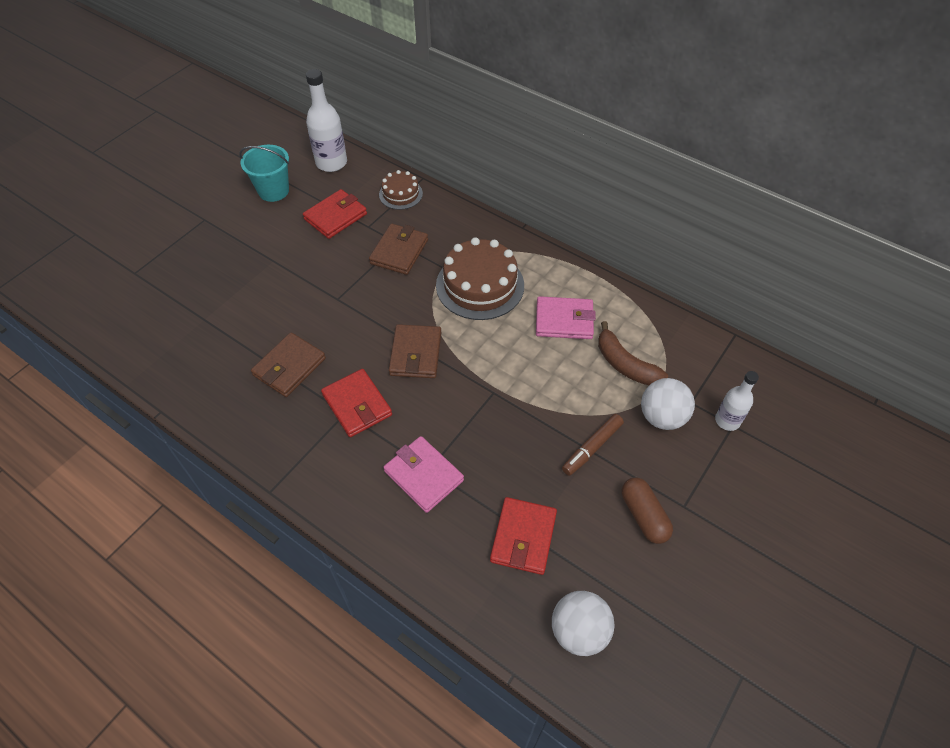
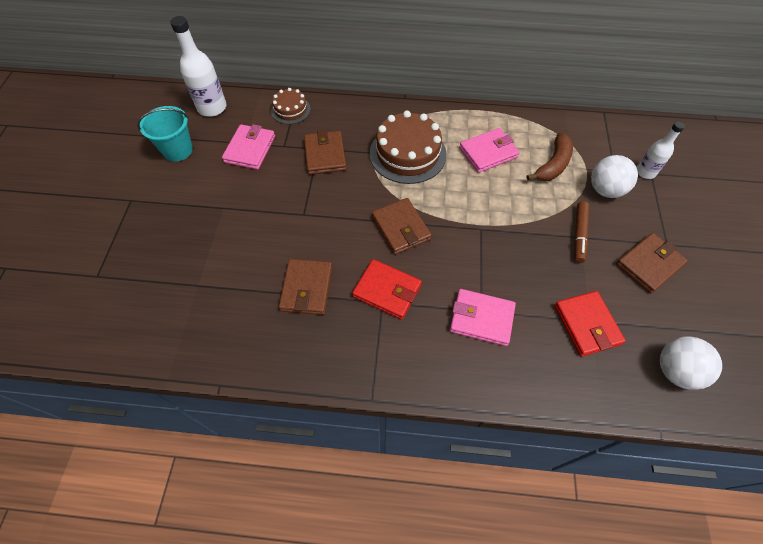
camera: 30 degrees left, 5 degrees up
red wallet [303,189,367,239] -> pink wallet [222,124,275,170]
brown banana [598,321,668,385] -> brown banana turned 75 degrees counterclockwise [526,133,573,181]
brown capsule [622,477,673,544] -> brown wallet [616,233,688,294]

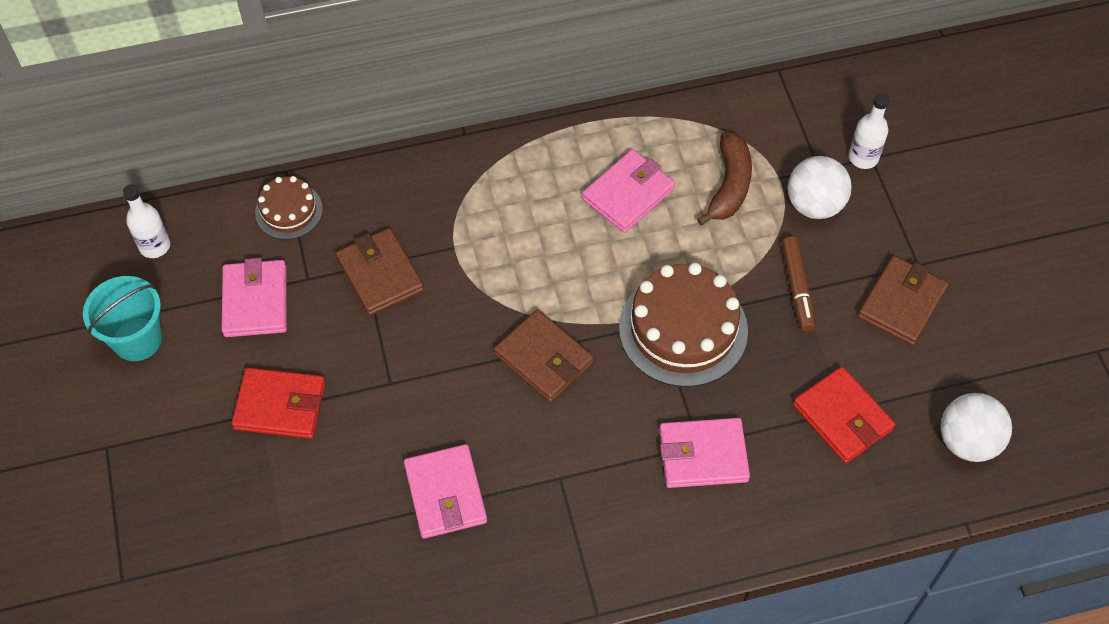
camera: 20 degrees left, 0 degrees up
white bottle [170,16,226,117] -> white bottle [123,184,170,258], size x0.62
brown wallet [279,259,332,315] -> pink wallet [404,444,487,539]
red wallet [352,259,422,320] -> red wallet moved to [231,367,325,439]
brown cake [370,111,447,184] -> brown cake moved to [619,263,748,387]

